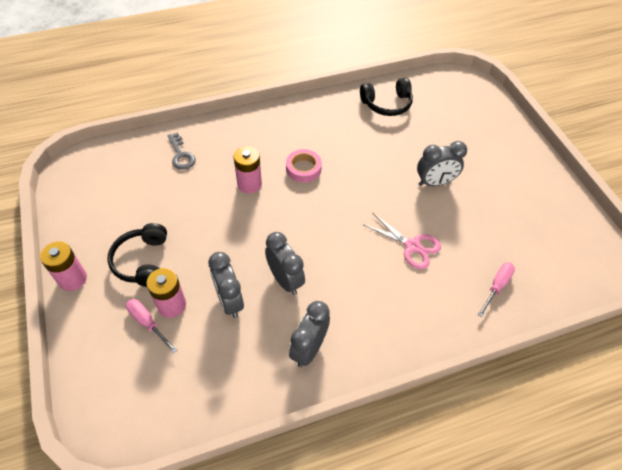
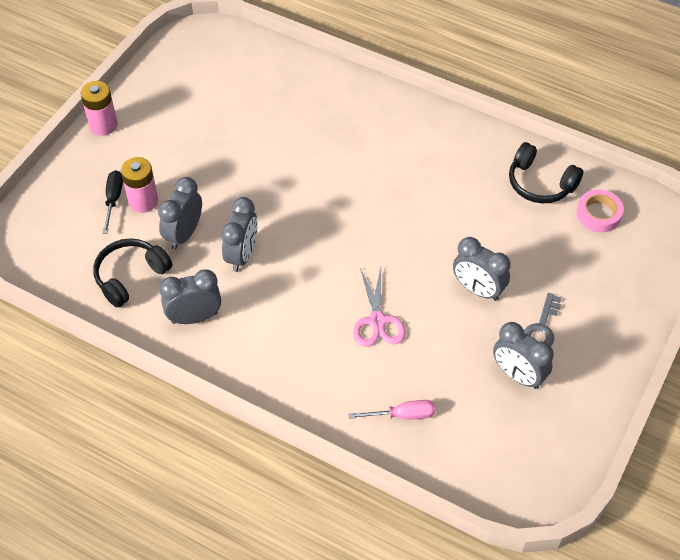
camera: 50 degrees right, 0 degrees up
black headphones [108,223,167,287] -> black headphones moved to [93,238,172,308]
pink screwdriver [126,299,177,353] -> black screwdriver [103,170,123,234]
grey key [167,133,196,170] -> grey key moved to [524,293,561,346]
pink battery [234,146,262,193] -> none
pink tape [286,149,322,183] -> pink tape moved to [576,189,624,232]
none -> grey clock [493,322,554,389]

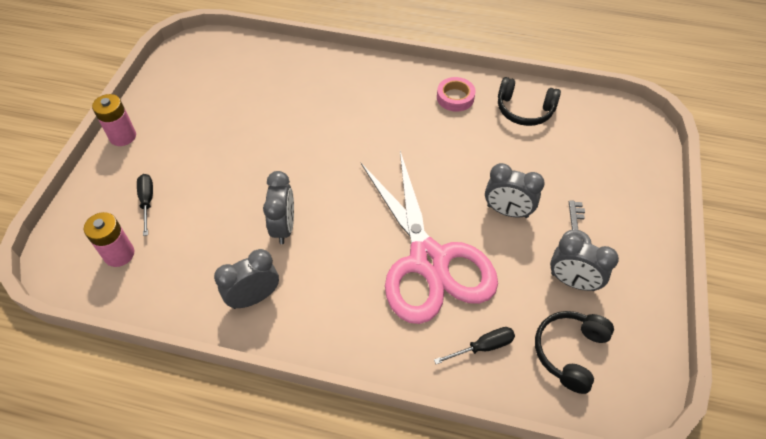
camera: 15 degrees left, 0 degrees up
black headphones [93,238,172,308] -> black headphones moved to [535,311,614,394]
pink battery [121,157,158,213] -> pink battery moved to [84,212,134,267]
grey clock [158,177,202,250] -> none
pink screwdriver [349,400,435,419] -> black screwdriver [434,327,515,364]
pink scissors [353,268,406,347] -> pink scissors [361,151,498,324], size x2.23
pink tape [576,189,624,232] -> pink tape moved to [437,77,476,112]

